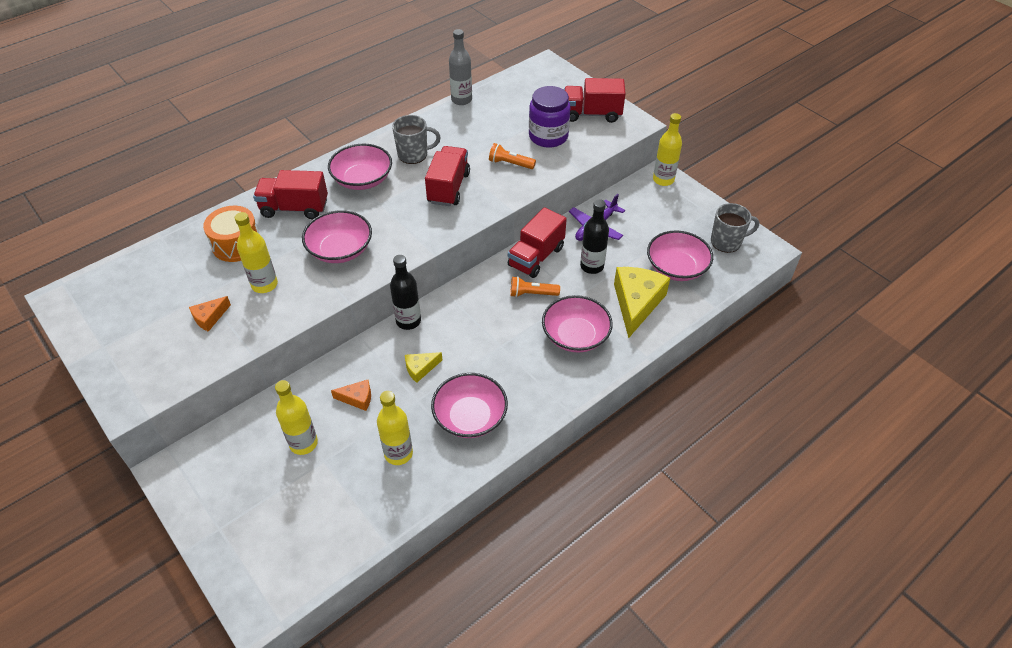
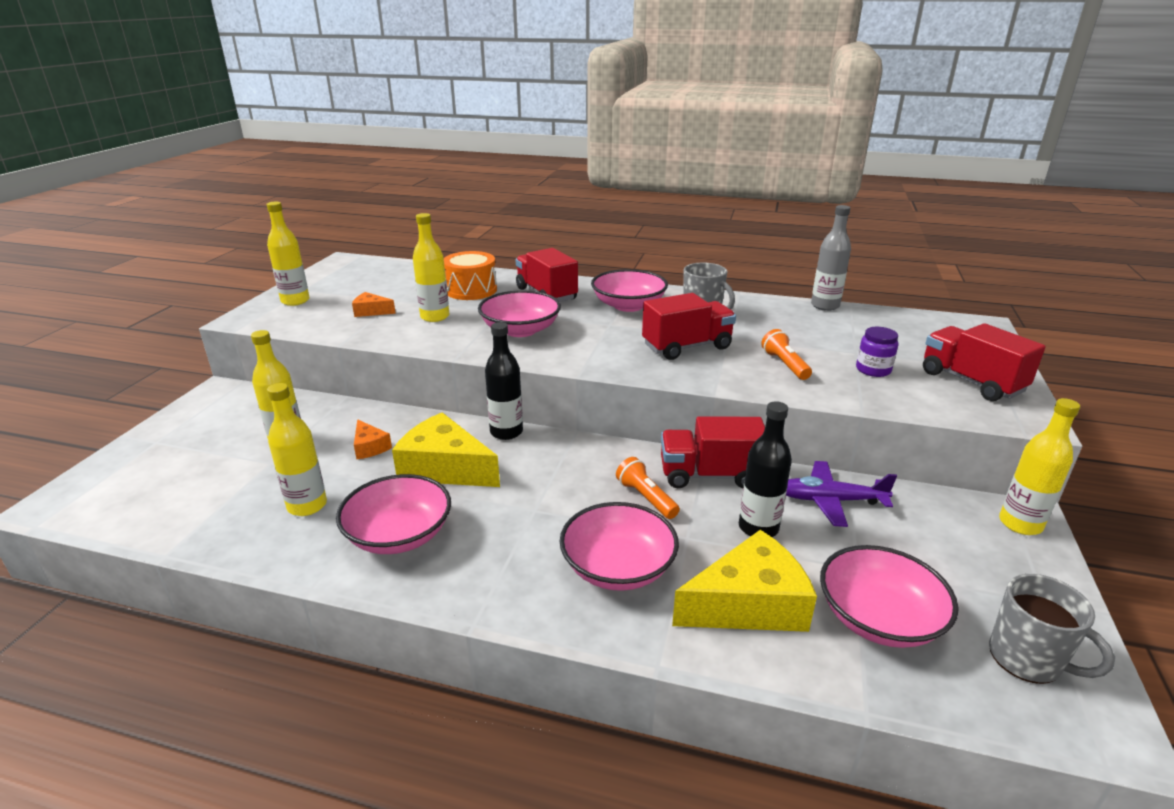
camera: 55 degrees right, 20 degrees down
yellow cheese [405,352,442,383] -> yellow cheese [392,412,500,487], size x2.06
purple jar [529,86,571,148] -> purple jar [856,327,898,377], size x0.57
none -> yellow bottle [266,202,310,306]

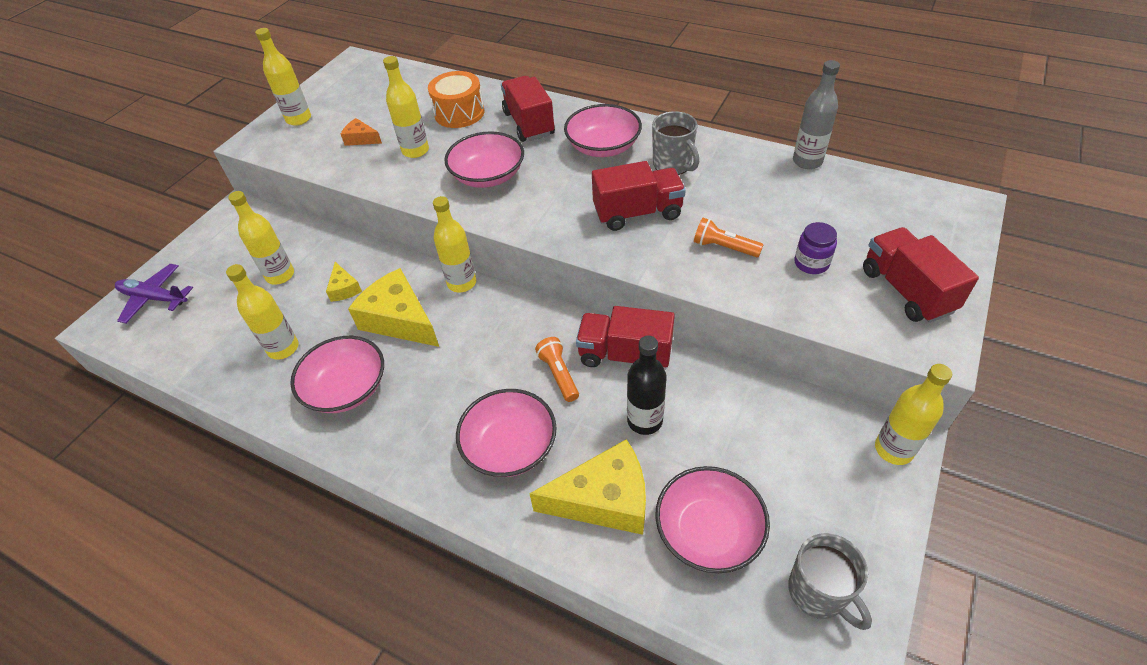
camera: 15 degrees right, 20 degrees up
orange cheese [354,419,392,459] -> yellow cheese [326,262,362,302]
black bottle [485,322,523,440] -> yellow bottle [433,196,476,292]
orange flashlight [761,329,812,380] -> orange flashlight turned 60 degrees counterclockwise [694,218,763,257]
purple plane [786,461,897,527] -> purple plane moved to [115,264,193,323]

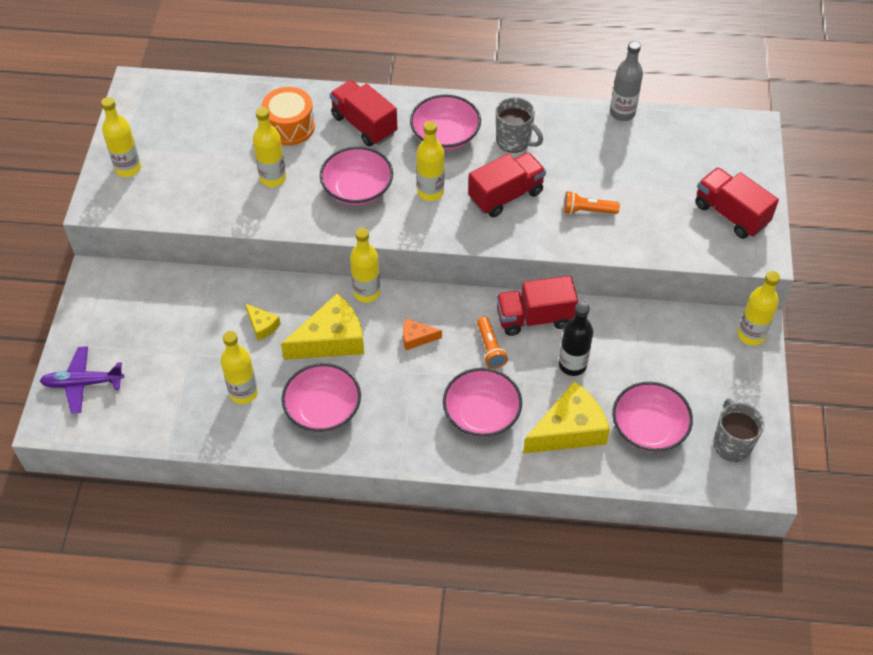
camera: 25 degrees left, 5 degrees up
yellow bottle [228,191,294,285] -> yellow bottle moved to [416,121,444,201]
orange cheese [341,118,382,146] -> orange cheese moved to [403,318,442,350]
yellow cheese [348,268,439,347] -> yellow cheese turned 135 degrees clockwise [281,294,364,360]
orange flashlight [535,337,579,402] -> orange flashlight turned 150 degrees counterclockwise [477,317,508,369]
grey mug [788,533,872,630] -> grey mug turned 135 degrees counterclockwise [713,398,764,462]
purple jar [795,222,837,274] -> none

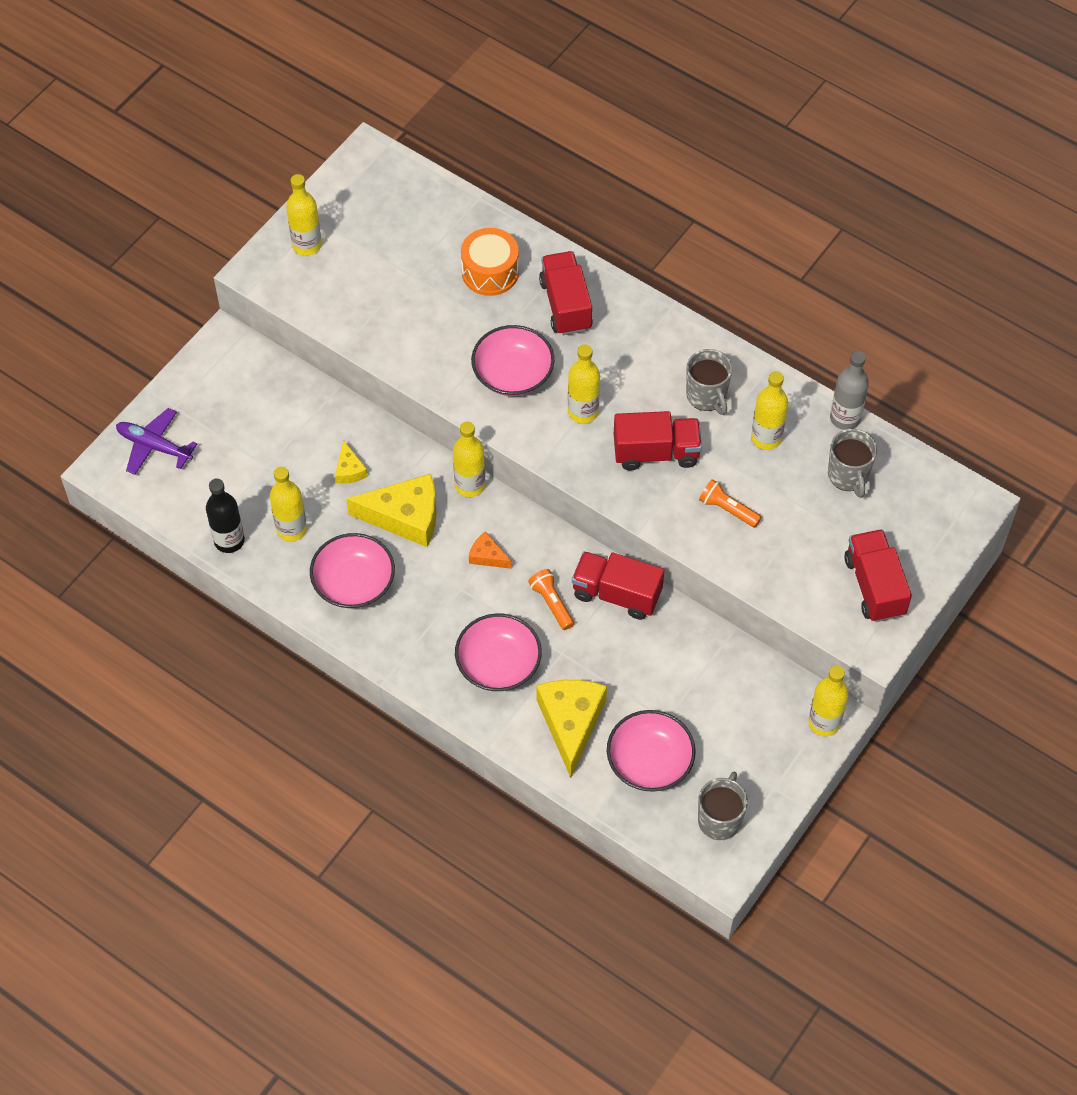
camera: 30 degrees right, 5 degrees up
yellow bottle [253,107,286,187] -> yellow bottle moved to [751,371,788,450]
pink bowl [410,94,481,150] -> none
orange flashlight [477,317,508,369] -> orange flashlight turned 135 degrees clockwise [528,569,574,630]
yellow cheese [523,381,610,454] -> yellow cheese turned 90 degrees counterclockwise [536,680,607,778]
black bottle [559,302,593,376] -> black bottle moved to [206,478,245,553]
none -> grey mug [828,429,877,498]

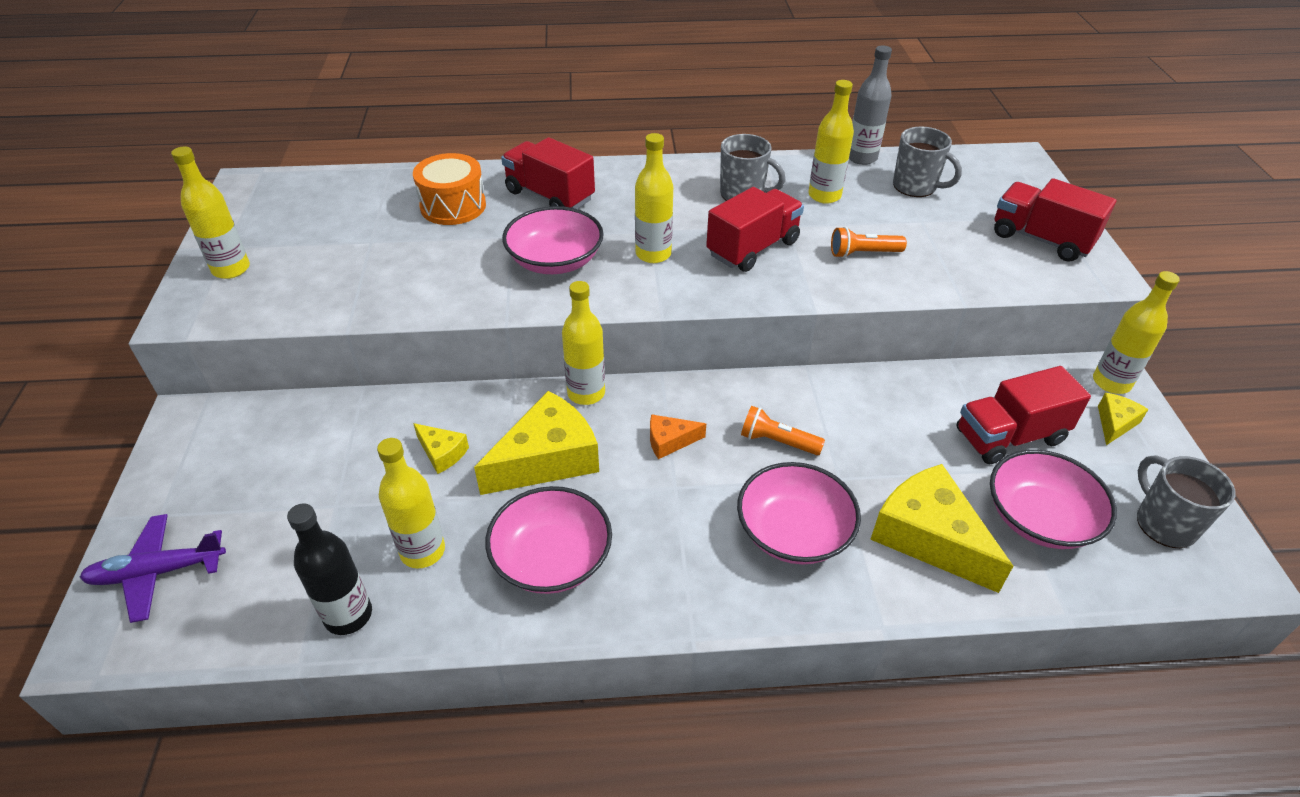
camera: 40 degrees left, 15 degrees down
red truck [572,551,664,620] -> red truck moved to [957,366,1091,465]
none -> yellow cheese [1098,393,1149,445]

